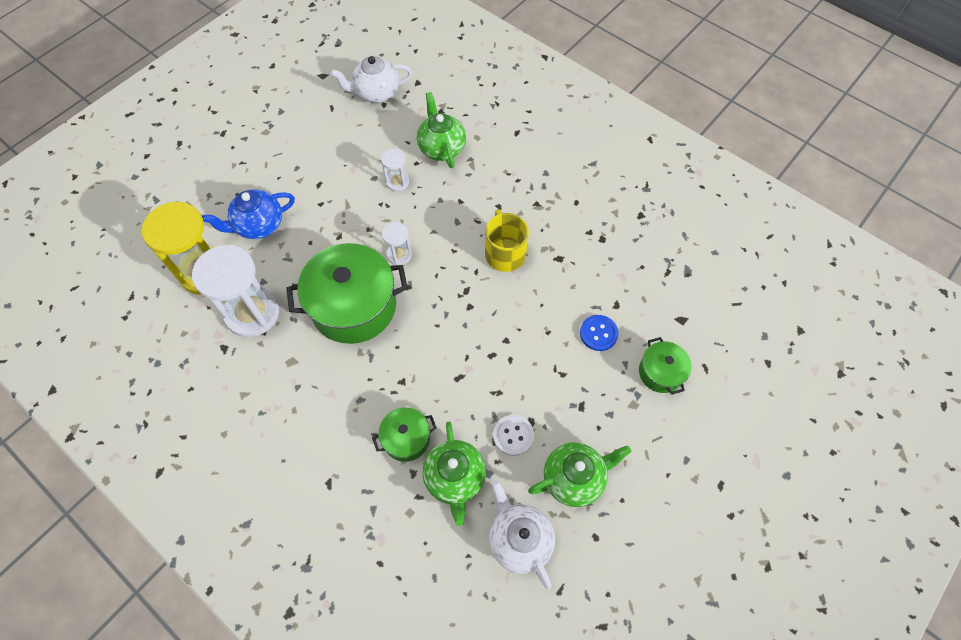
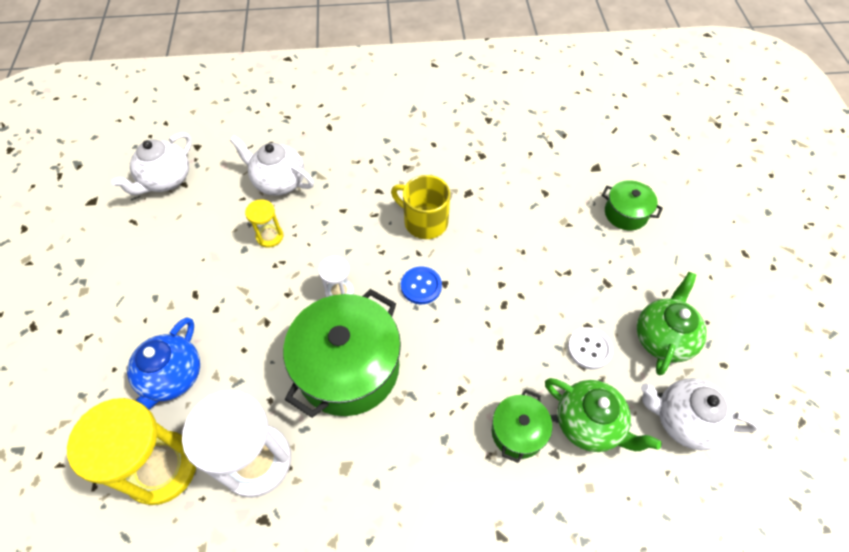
camera: 45 degrees left, 5 degrees down
white hourglass [381,148,409,191] -> yellow hourglass [245,199,283,248]
green teapot [417,92,466,168] -> white teapot [230,136,314,196]
blue button [580,315,619,351] -> blue button moved to [401,266,442,304]

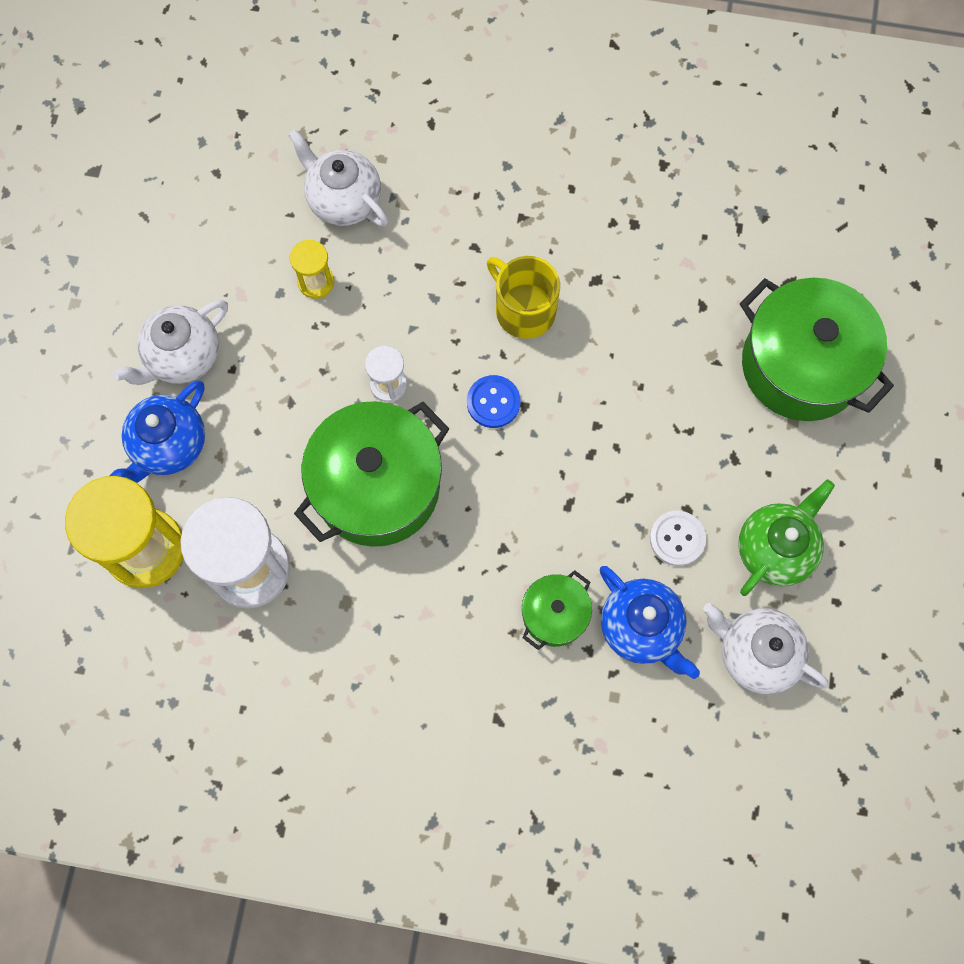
camera: 15 degrees right, 15 degrees up
white teapot [111,132,192,195] -> white teapot moved to [112,300,228,385]
green teapot [545,378,662,452] -> blue teapot [600,566,700,679]
green pot [602,180,663,230] -> green pot [740,278,894,421], size x2.00

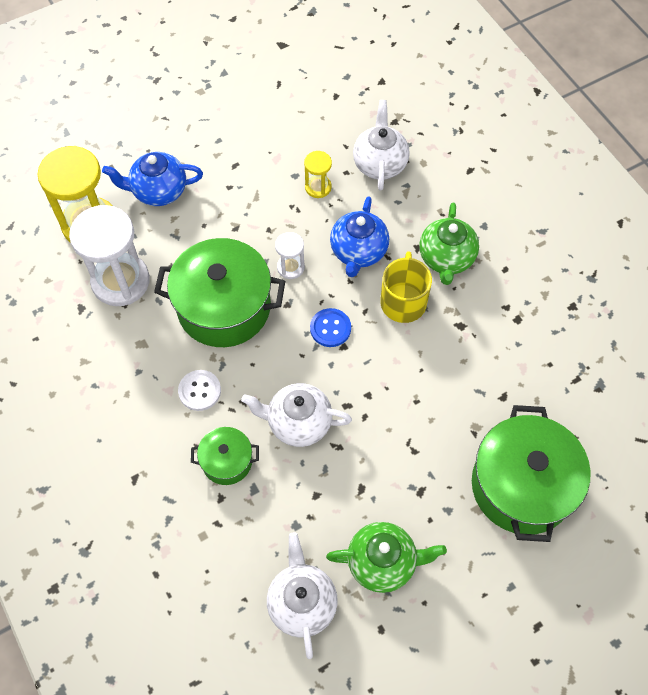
camera: 50 degrees right, 10 degrees down
white teapot [112,300,228,385] -> white teapot moved to [241,383,352,447]
blue teapot [600,566,700,679] -> blue teapot moved to [330,196,389,277]
white button [650,511,706,566] -> white button moved to [178,370,221,411]
none -> green teapot [419,202,479,285]

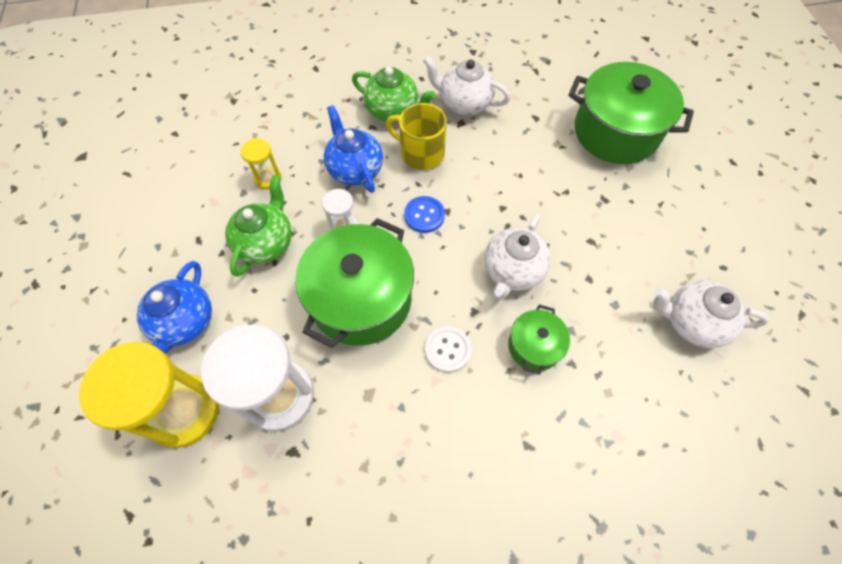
camera: 70 degrees left, 0 degrees up
green teapot [326,522,447,593] -> green teapot moved to [225,175,292,277]
blue teapot [330,196,389,277] -> blue teapot turned 150 degrees counterclockwise [324,105,383,193]
white teapot [353,100,410,191] -> white teapot moved to [423,56,510,115]

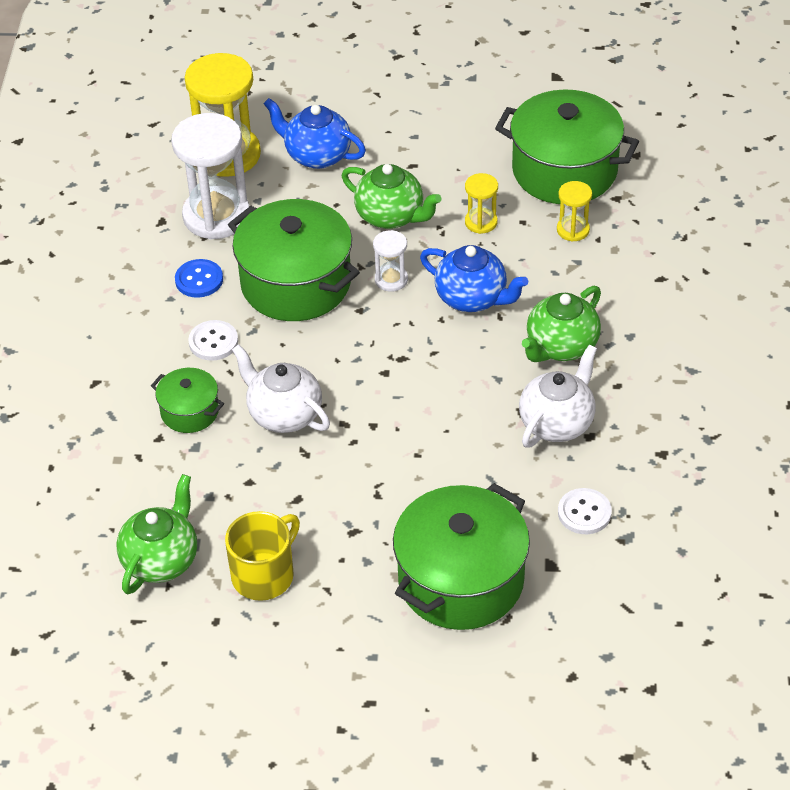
camera: 105 degrees right, 15 degrees down
blue teapot [324,105,383,193] -> blue teapot turned 45 degrees clockwise [420,245,528,312]
yellow mug [386,103,447,170] -> yellow mug moved to [225,511,300,601]
blue button [404,196,445,233] -> blue button moved to [175,259,223,298]
white teapot [653,280,769,348] -> green teapot [116,474,197,595]
none -> green pot [495,90,639,204]
none -> yellow hourglass [557,181,592,242]
none -> white button [558,488,612,534]

